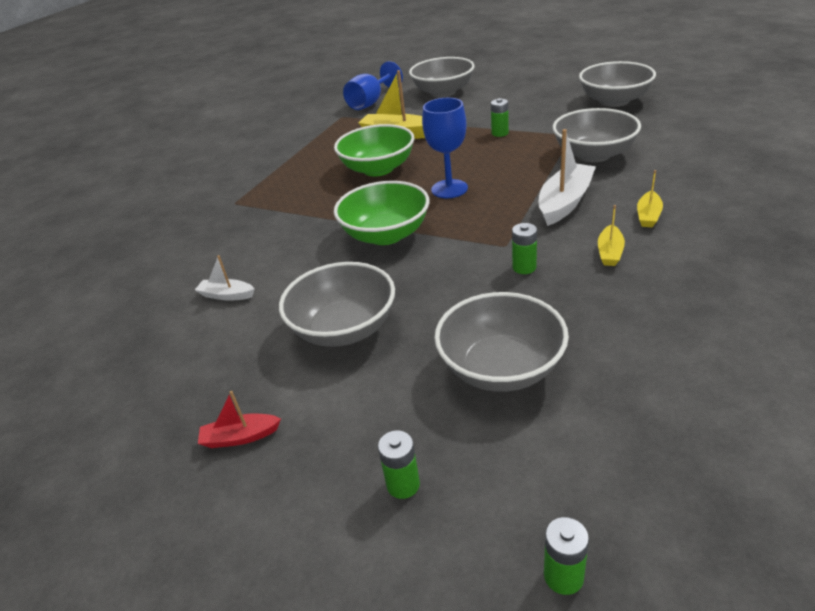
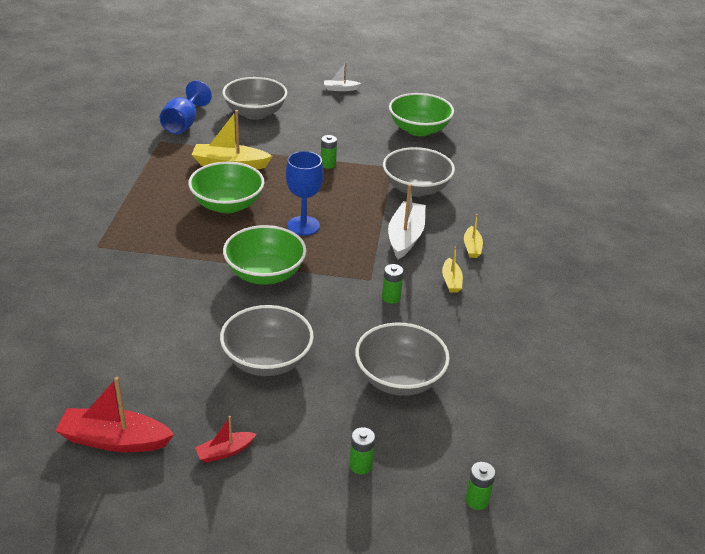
camera: 25 degrees left, 0 degrees up
white boat [195,255,255,301] -> white boat moved to [324,62,361,91]
grey bowl [579,61,656,107] -> green bowl [389,93,454,136]
none -> red boat [55,377,174,452]

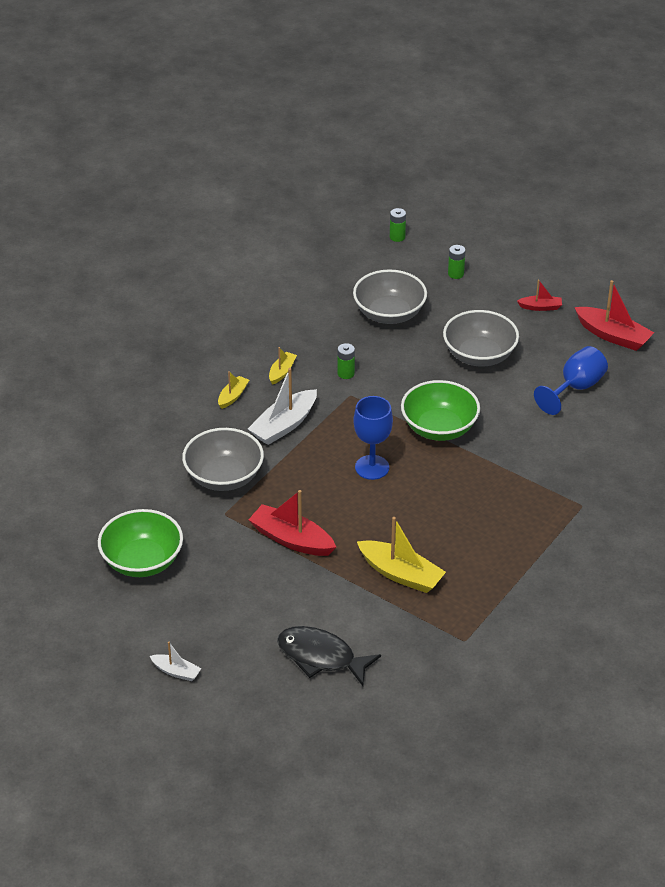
camera: 150 degrees left, 5 degrees up
blue goblet [160,80,212,134] -> blue goblet moved to [534,346,608,415]
green bowl [188,162,264,213] -> none
grey bowl [222,77,287,120] -> black fish [277,626,381,686]
green battery [321,135,337,169] -> red boat [248,490,336,556]

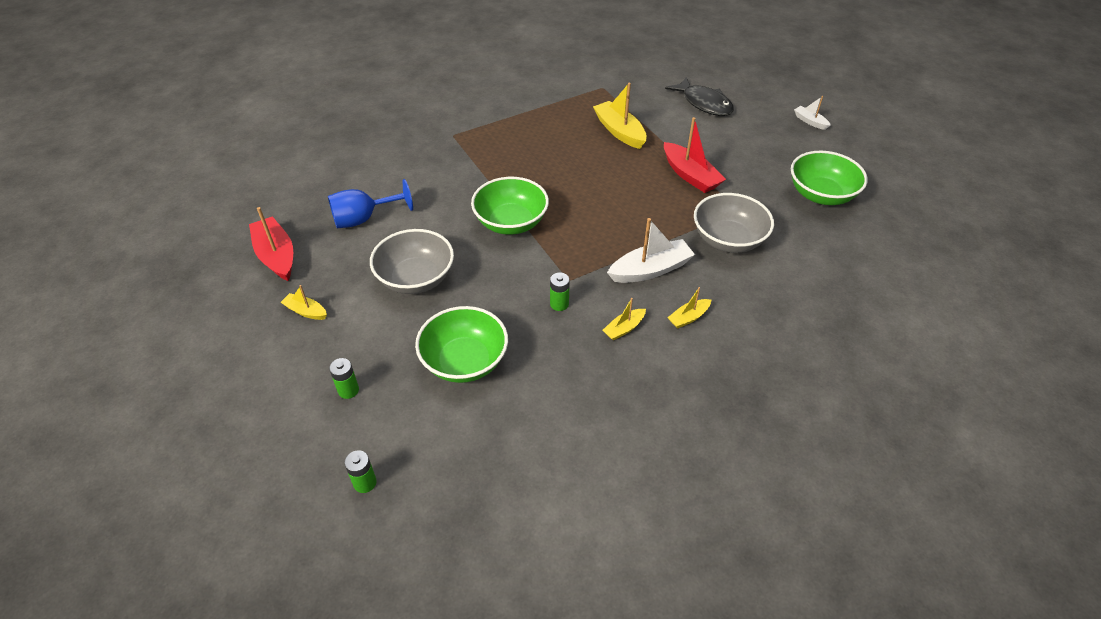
camera: 155 degrees left, 5 degrees up
grey bowl [353,269,427,324] -> green bowl [415,306,508,383]
blue goblet [353,396,393,480] -> none
red boat [517,279,562,311] -> yellow boat [281,285,327,320]

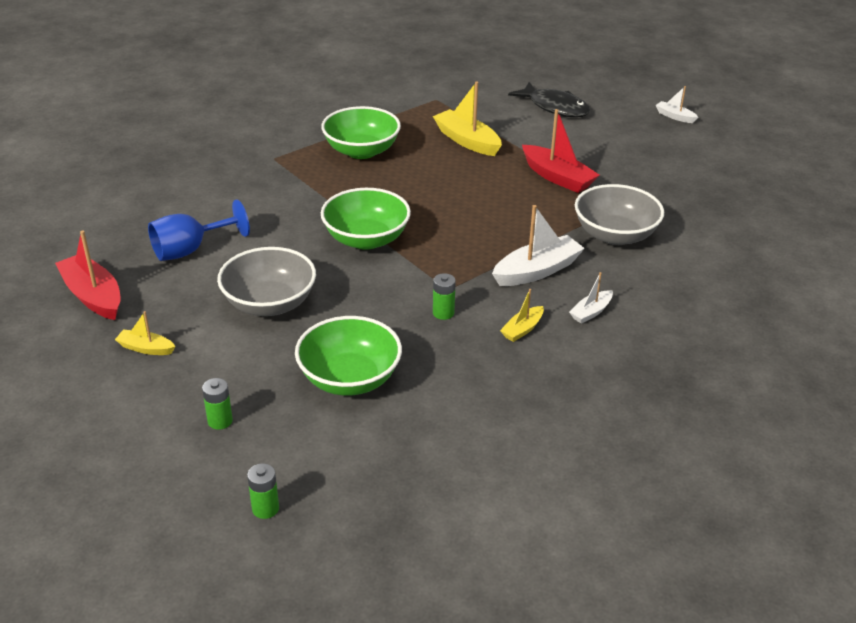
camera: 10 degrees left, 10 degrees down
yellow boat [667,287,711,328] -> white boat [569,272,613,324]
green bowl [791,151,868,205] -> green bowl moved to [321,106,401,159]

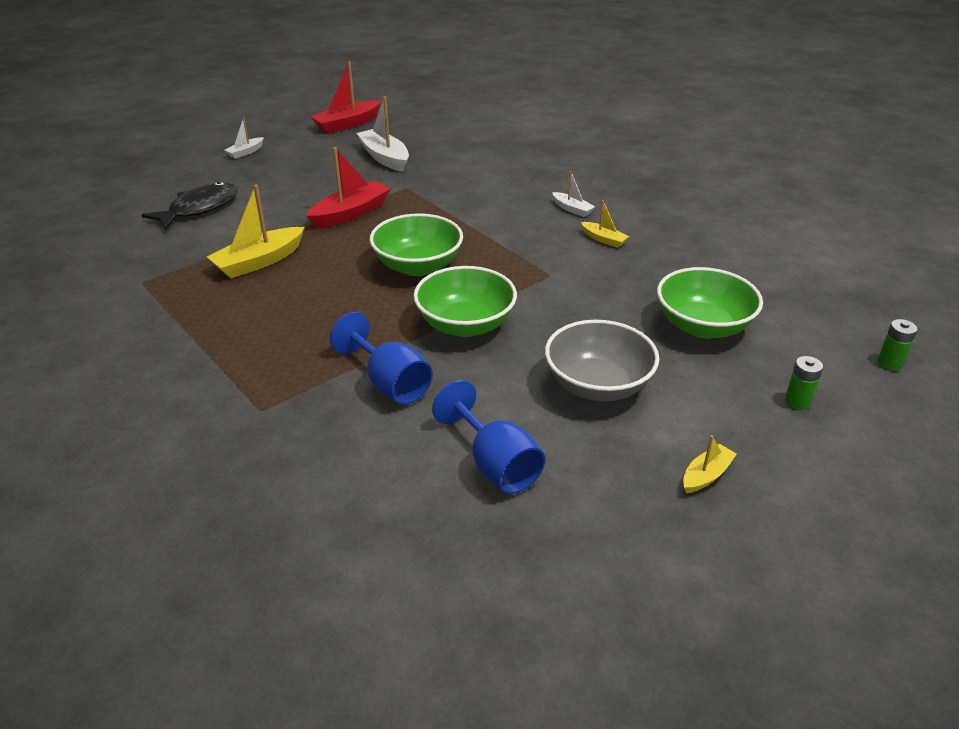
camera: 90 degrees left, 0 degrees up
red boat [55,230,121,320] -> red boat moved to [310,61,382,134]
yellow boat [115,311,175,355] -> yellow boat turned 150 degrees counterclockwise [683,435,737,493]
green bowl [321,106,401,159] -> green bowl moved to [369,213,463,276]
green battery [433,273,456,320] -> none
white boat [492,205,585,286] -> white boat moved to [357,96,409,172]
grey bowl [575,184,664,245] -> none
none -> blue goblet [330,312,433,405]

